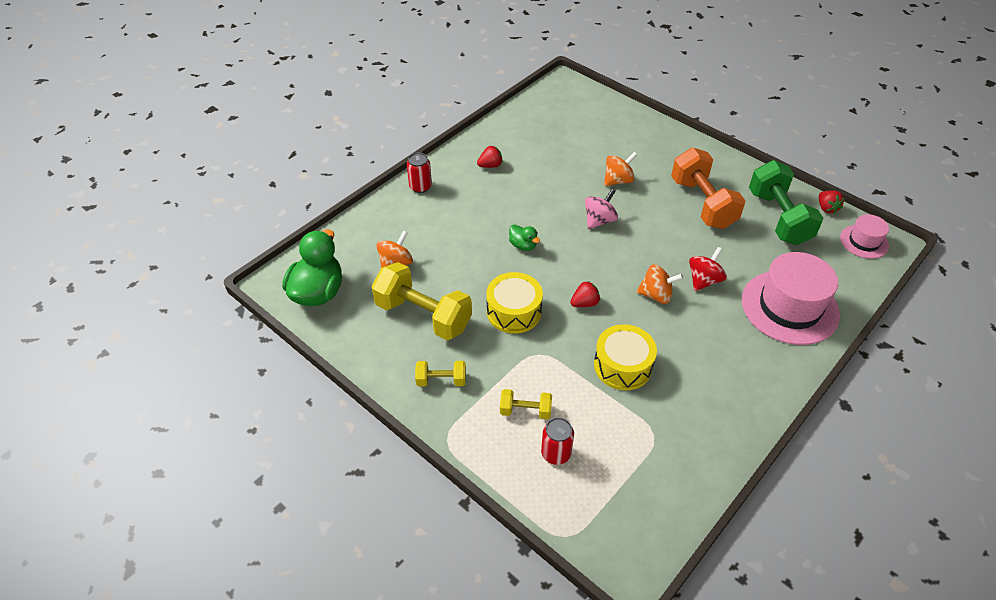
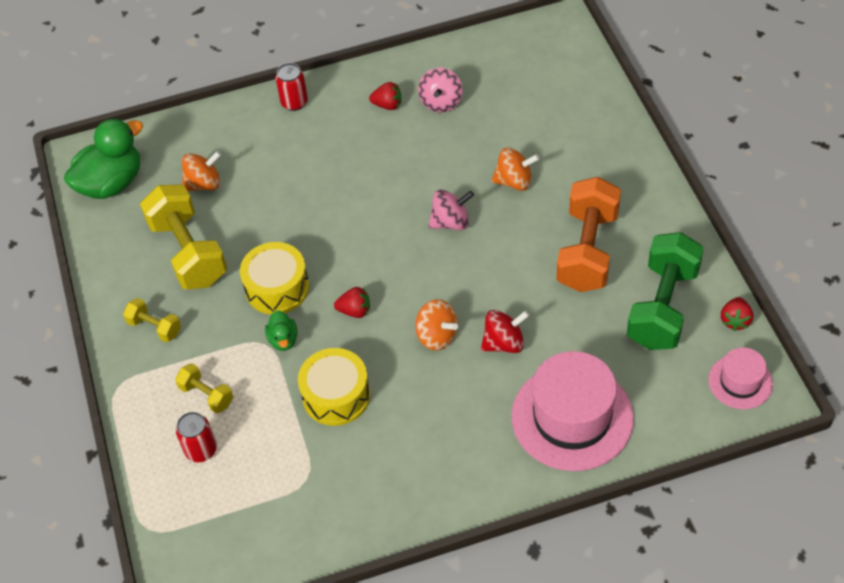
camera: 35 degrees right, 5 degrees up
green duck [509,224,540,251] -> green duck moved to [265,310,297,351]
none -> pink spinning top [418,68,463,113]

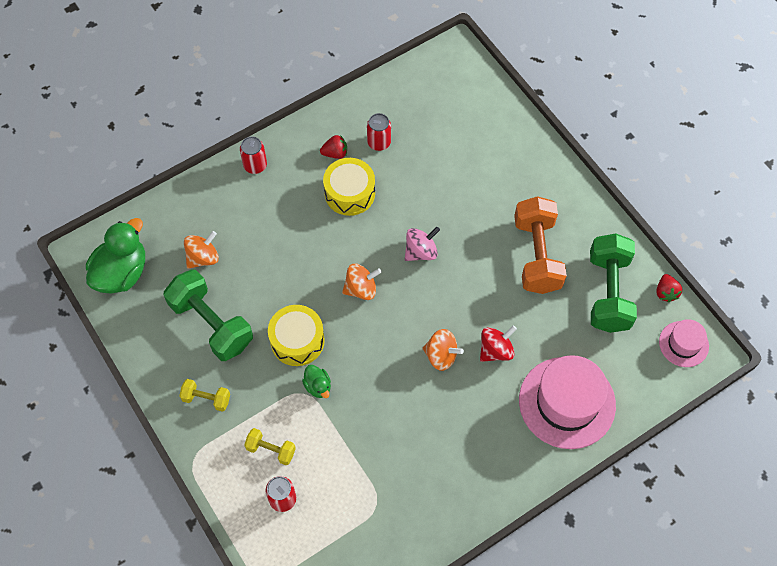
camera: 20 degrees left, 10 degrees up
yellow dumbbell [140,185,227,289] -> green dumbbell [164,269,253,361]
yellow drum [298,348,370,426] -> yellow drum moved to [323,158,375,216]
red strawberry [334,287,370,318] -> none
pink spinning top [418,68,463,113] -> red can [367,113,391,151]
orange spinning top [491,147,540,191] -> orange spinning top moved to [342,264,382,300]

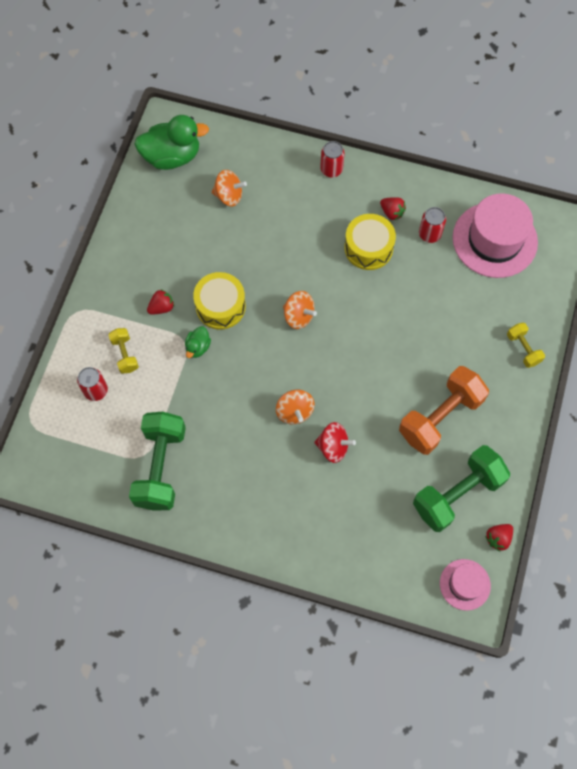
camera: 50 degrees right, 5 degrees up
green dumbbell [164,269,253,361] -> green dumbbell moved to [129,412,186,511]
yellow dumbbell [179,379,230,412] -> yellow dumbbell moved to [507,323,545,368]
pink spinning top [405,227,440,261] -> none
pink hat [519,355,616,449] -> pink hat moved to [453,194,538,278]
none -> red strawberry [147,289,174,315]

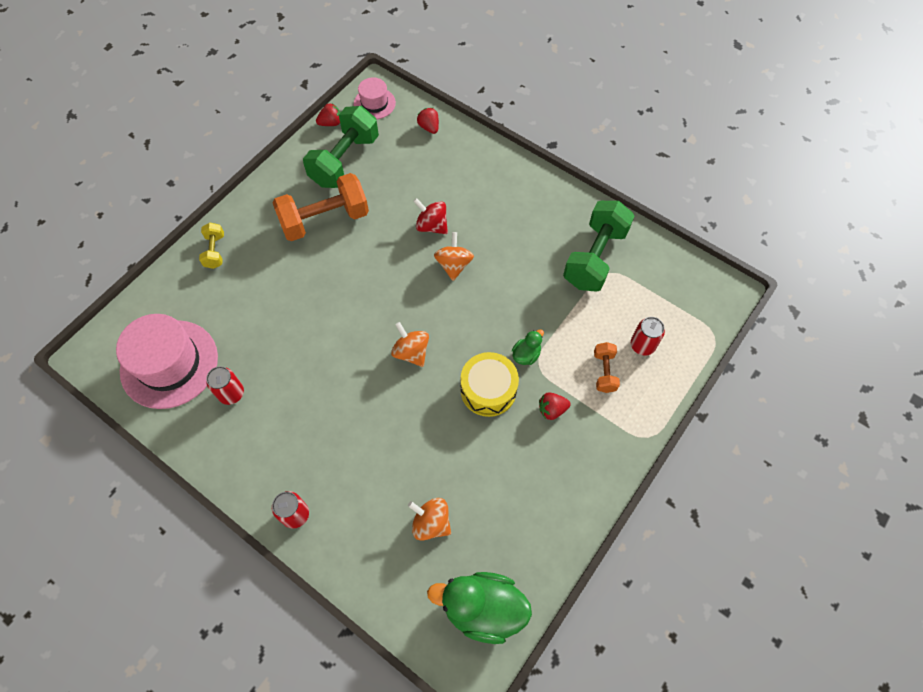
camera: 160 degrees left, 5 degrees down
yellow dumbbell [108,328,139,374] -> orange dumbbell [594,342,620,393]
yellow drum [344,214,396,270] -> none
red strawberry [380,197,406,220] -> red strawberry moved to [417,108,439,134]
green dumbbell [413,445,510,532] -> green dumbbell turned 45 degrees counterclockwise [303,106,379,188]

